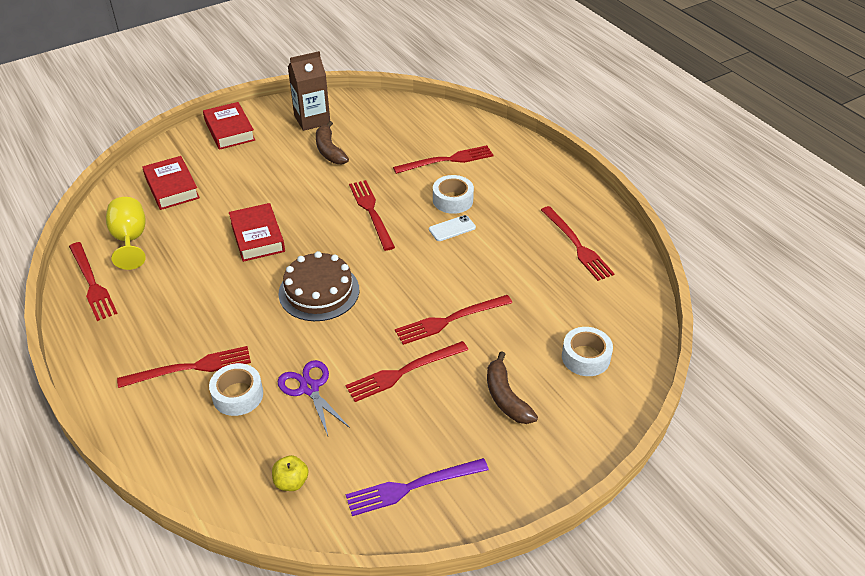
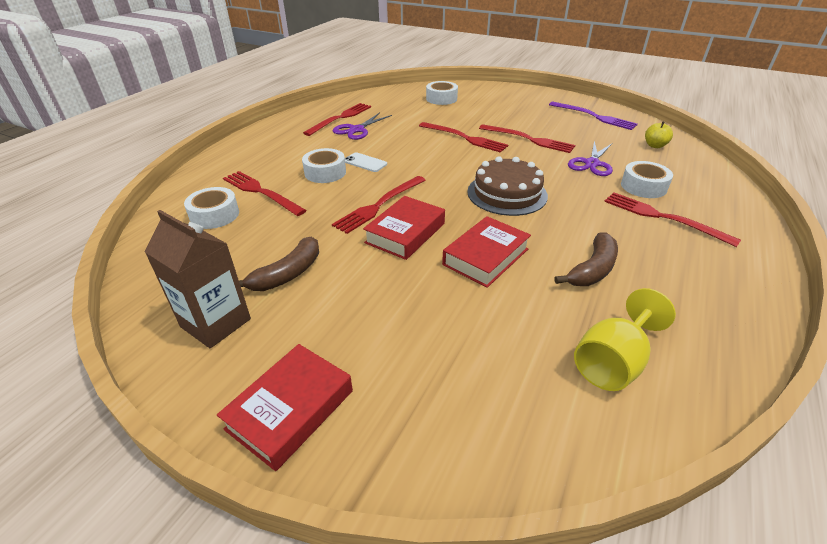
camera: 120 degrees left, 5 degrees down
red fork [69,242,118,321] -> none
red book [142,156,200,210] -> red book moved to [363,196,445,260]
brown banana [487,351,538,424] -> brown banana moved to [554,232,618,286]
none -> white tape [184,187,239,229]
none -> purple scissors [333,113,392,140]

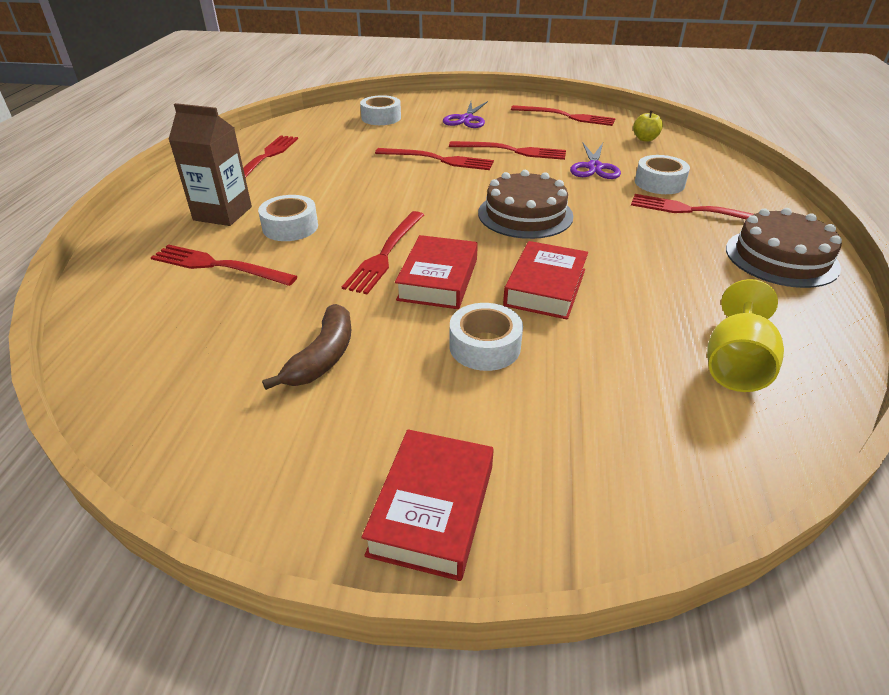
camera: 20 degrees left, 0 degrees up
brown carton [144,210,251,349] -> brown carton moved to [168,103,252,226]
white tape [184,187,239,229] -> white tape moved to [450,303,523,371]
purple scissors [333,113,392,140] -> purple scissors moved to [443,101,488,128]
white phone [345,152,387,172] -> none
purple fork [549,102,638,130] -> red fork [511,105,616,126]
brown banana [554,232,618,286] -> none
none -> brown cake [726,208,842,288]

